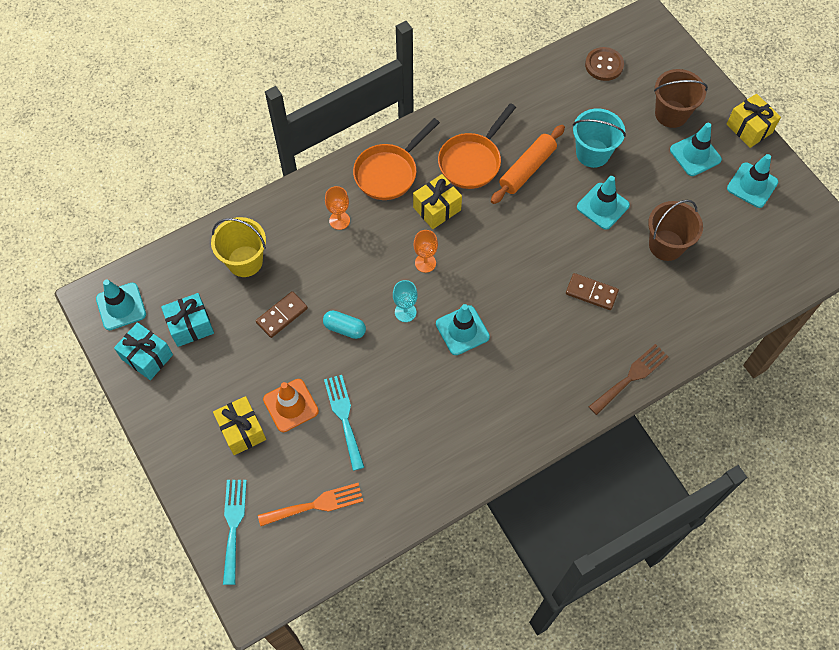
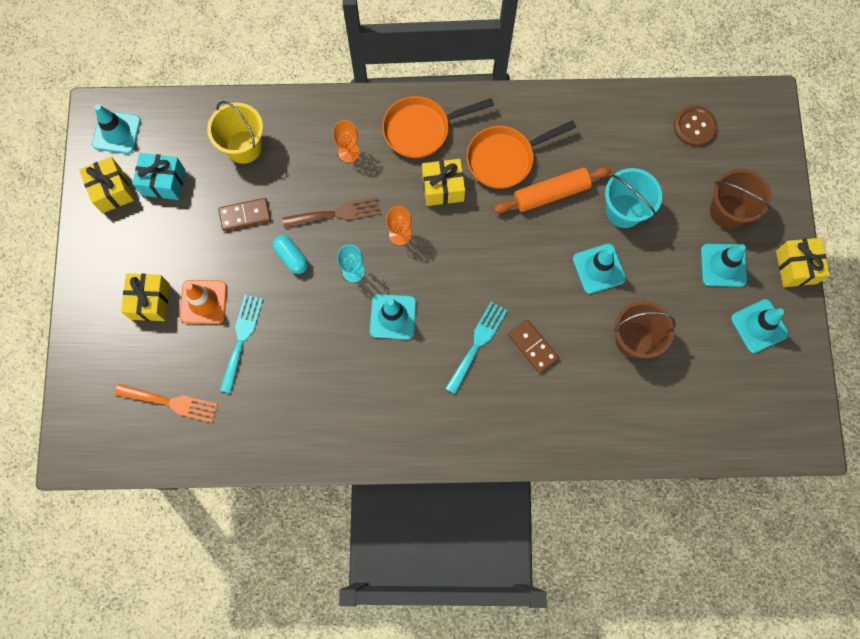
camera: 30 degrees right, 10 degrees up
turquoise gift [114,322,173,380] -> yellow gift [79,157,134,213]
turquoise fork [223,480,247,585] -> turquoise fork moved to [445,302,508,394]
brown fork [589,344,669,415] -> brown fork moved to [283,197,381,228]

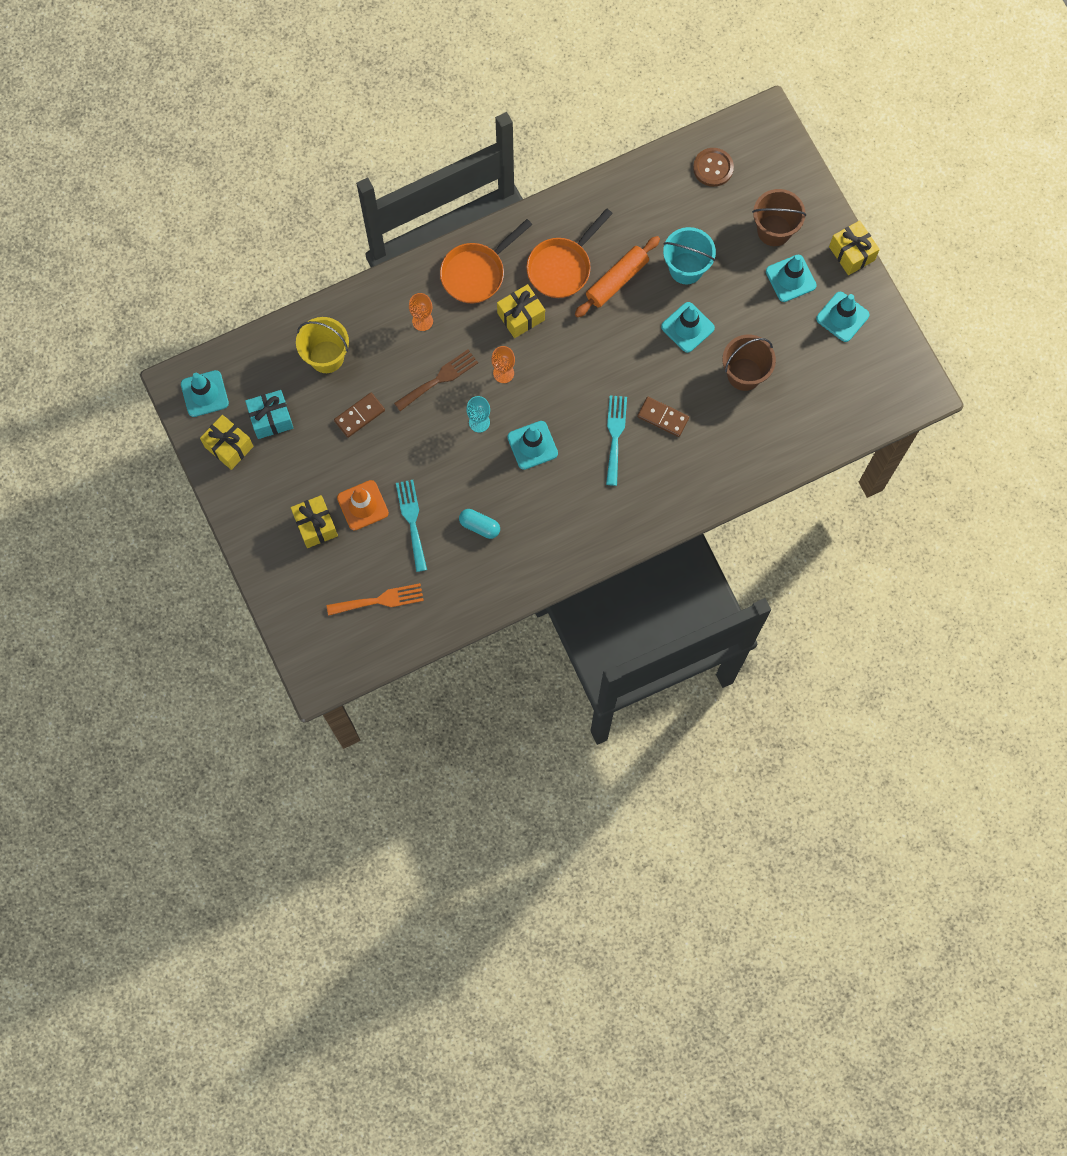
camera: 25 degrees left, 0 degrees up
turquoise capsule [272,235,308,274] -> turquoise capsule moved to [459,509,500,539]

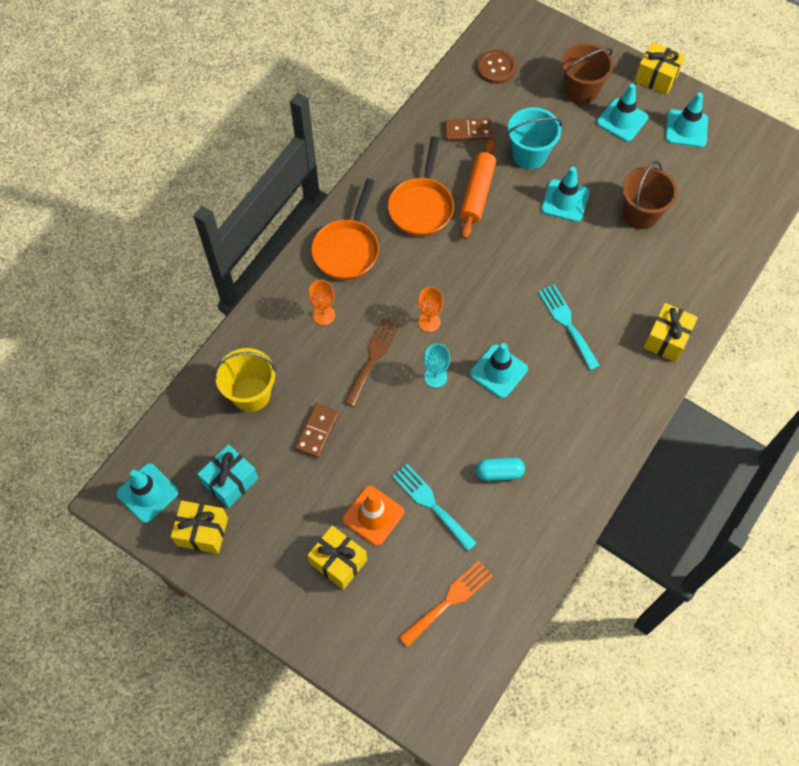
camera: 30 degrees left, 10 degrees down
yellow gift [497,284,545,338] -> yellow gift moved to [643,303,698,362]
brown domino [637,397,689,437] -> brown domino moved to [444,118,492,141]

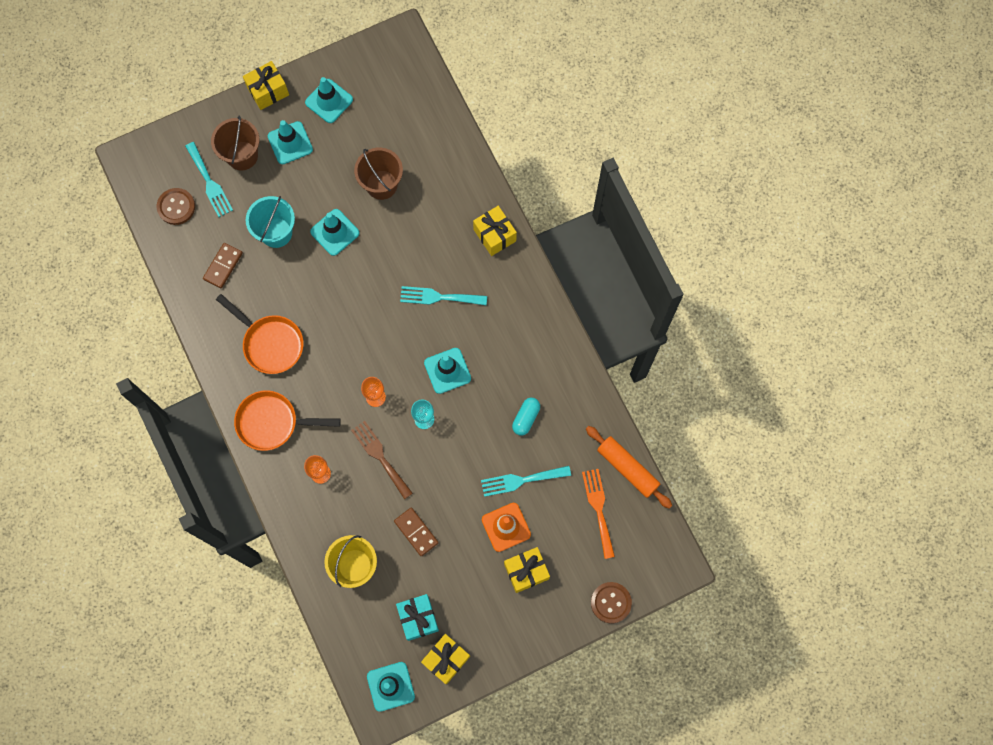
camera: 60 degrees left, 10 degrees up
orange pan [311,178,379,280] -> orange pan turned 135 degrees clockwise [234,390,341,451]
orange rolling pin [460,138,496,239] -> orange rolling pin moved to [586,426,672,509]
none -> turquoise fork [185,142,233,217]
none -> brown button [591,582,632,623]

